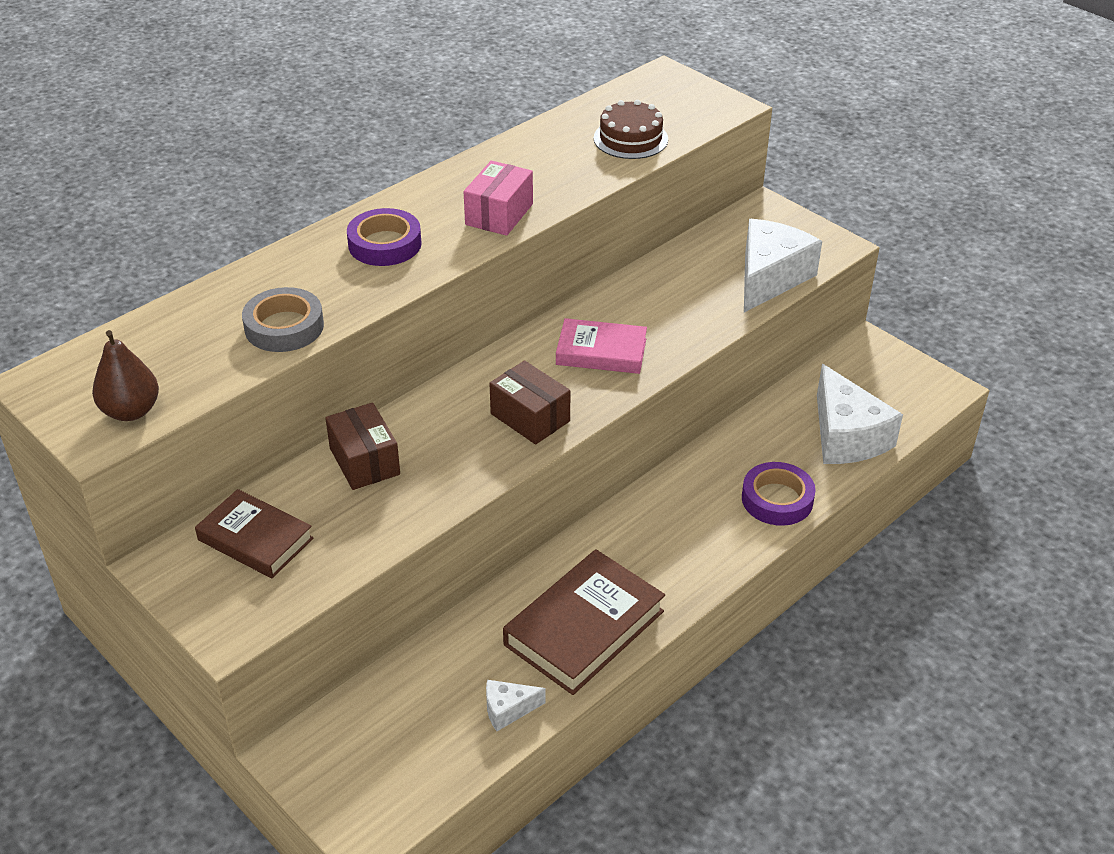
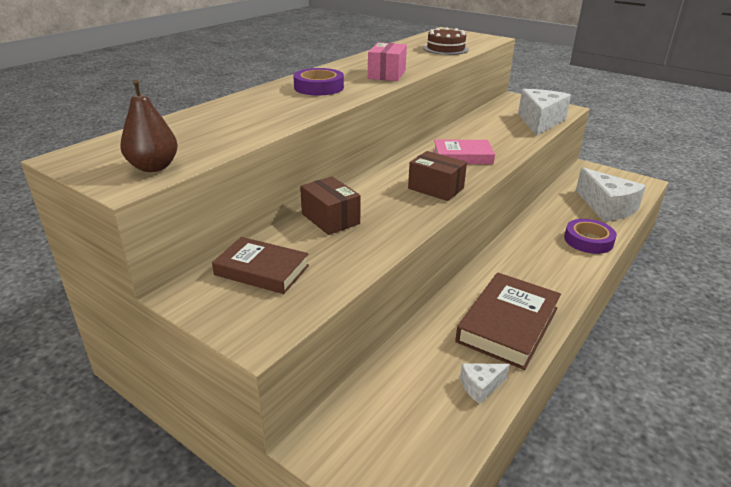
camera: 10 degrees left, 10 degrees down
grey tape [242,287,324,352] -> none

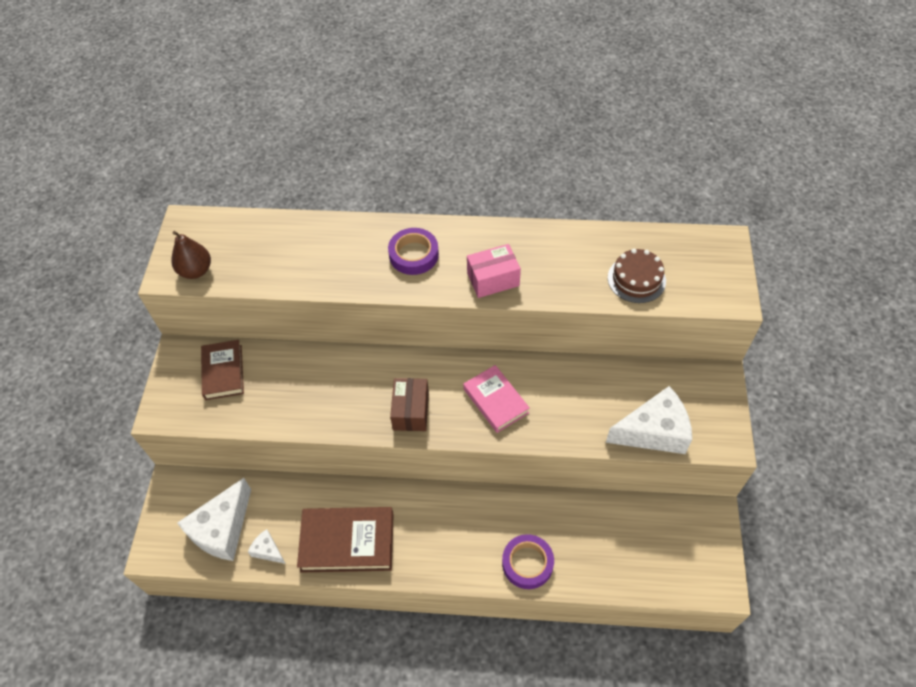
camera: 60 degrees right, 25 degrees up
brown box [300,176,361,235] -> none
white cheese [576,167,646,221] -> white cheese moved to [177,478,251,561]

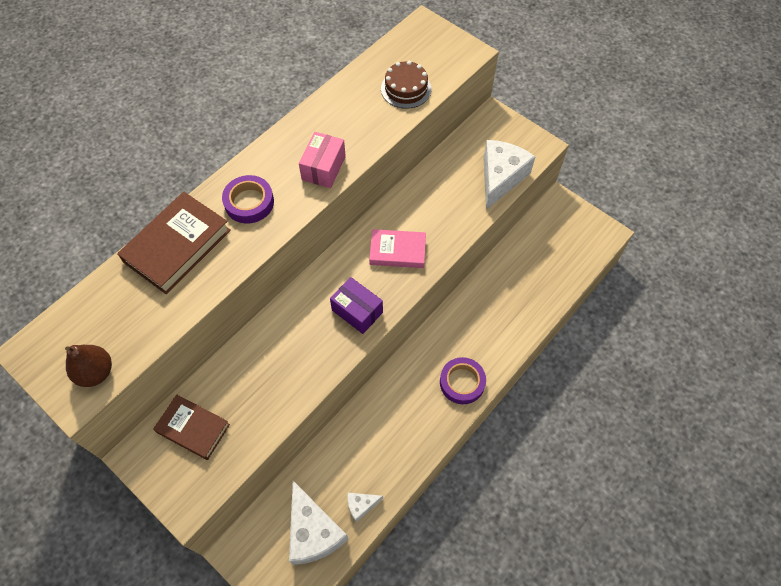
camera: 55 degrees left, 5 degrees up
brown book [297,507,394,572] -> brown book moved to [117,192,231,294]
brown box [390,378,429,431] -> purple box [330,277,383,334]
purple tape [502,534,554,589] -> purple tape moved to [440,357,486,404]

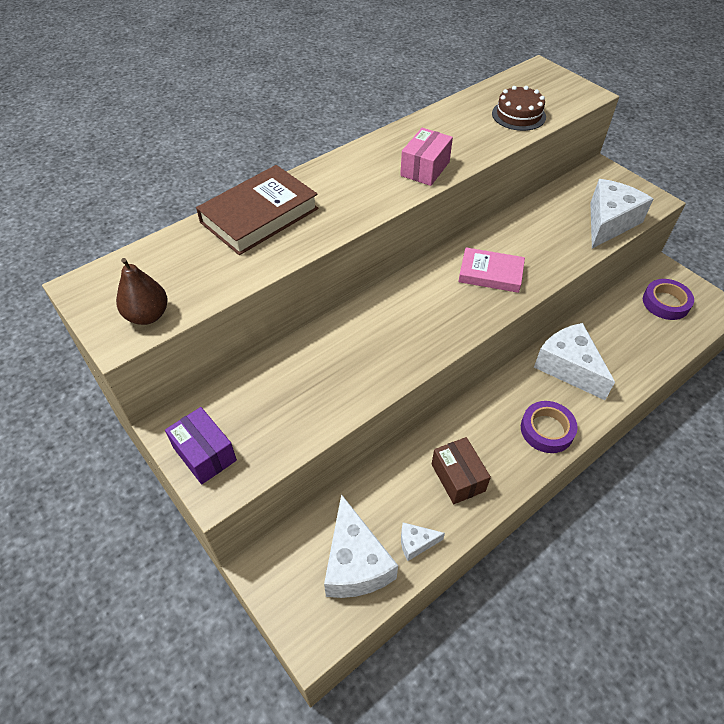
camera: 10 degrees right, 10 degrees down
brown book [153,395,230,460] -> none
purple tape [222,175,274,223] -> purple tape moved to [643,279,694,320]
purple box [330,277,383,334] -> purple box moved to [165,407,237,484]
none -> brown box [432,437,491,504]
none -> white cheese [534,323,615,400]

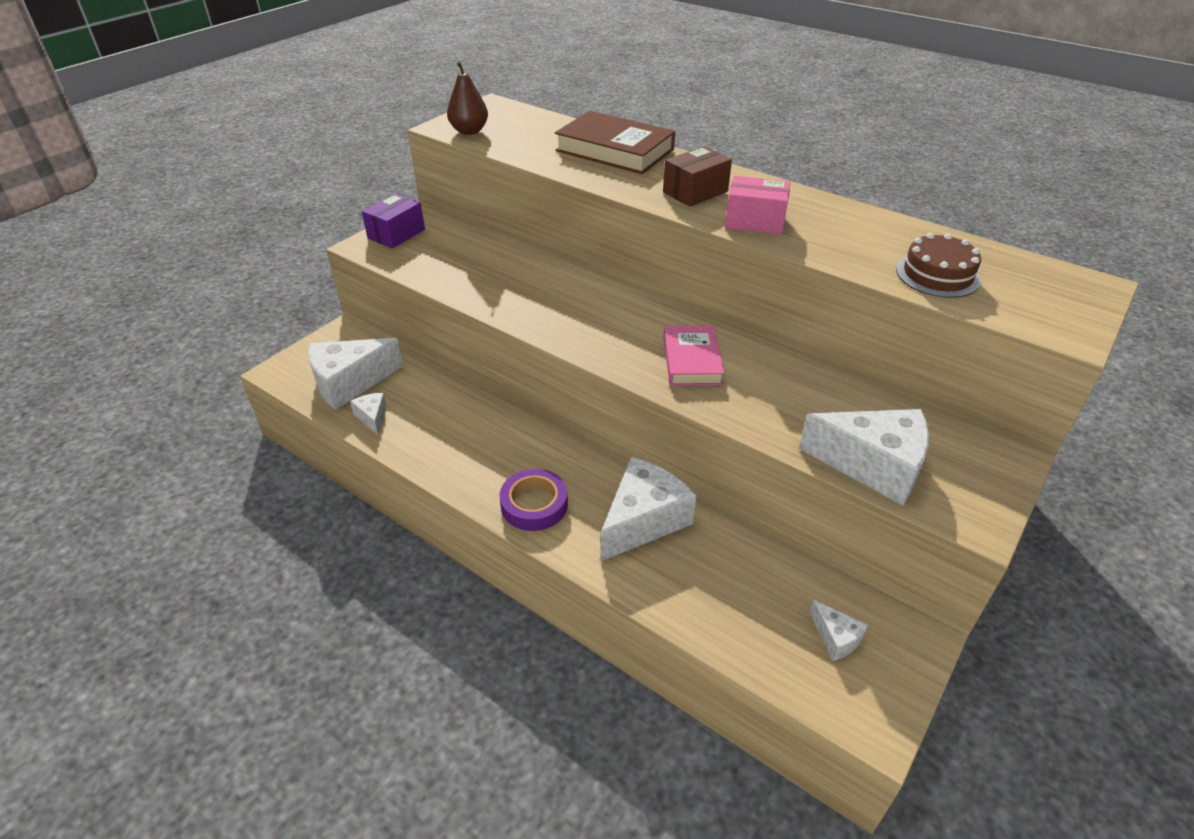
camera: 75 degrees right, 10 degrees down
brown box [432,437,491,504] -> brown box moved to [663,146,732,207]
purple tape [643,279,694,320] -> white cheese [809,600,868,661]

